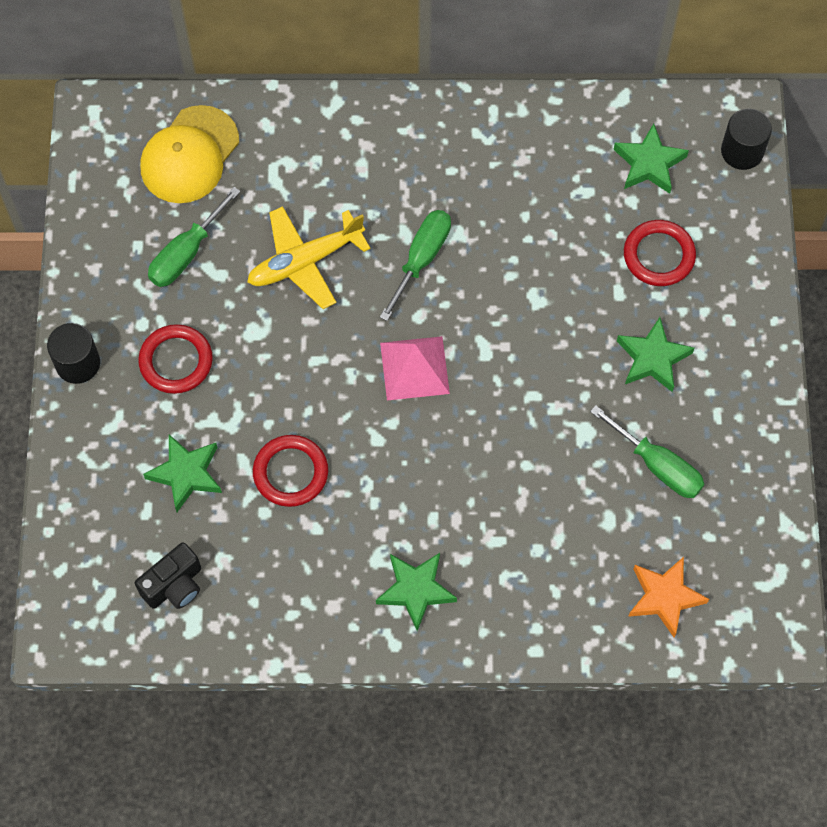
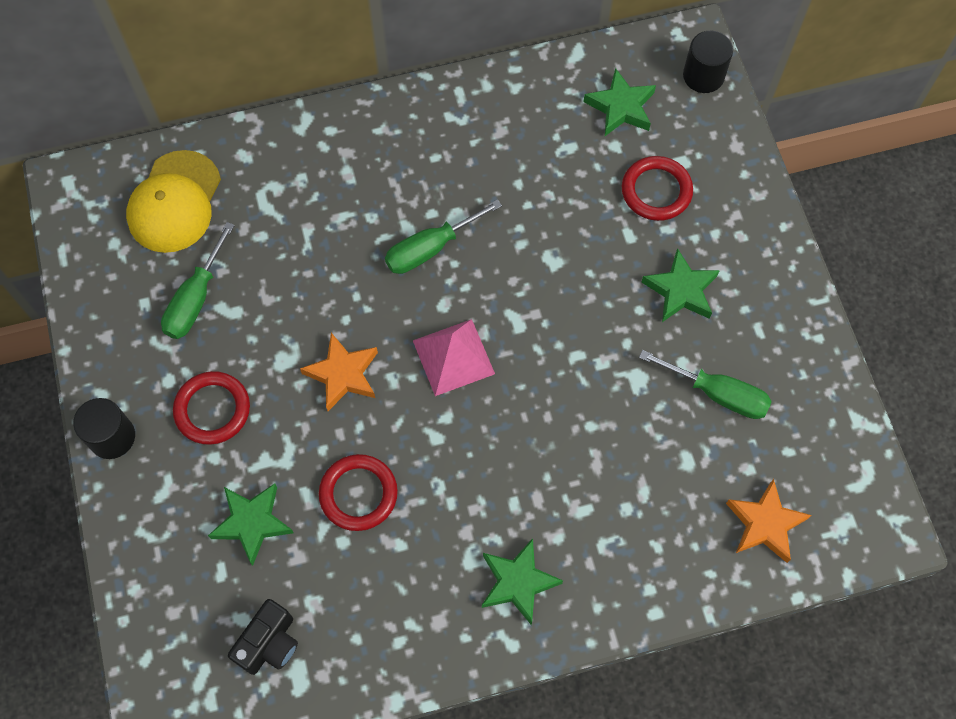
camera: 15 degrees left, 0 degrees up
yellow plane [247,206,370,309] -> none
green screwdriver [380,210,451,321] -> green screwdriver turned 135 degrees counterclockwise [385,199,502,274]
none -> orange star [300,333,378,411]

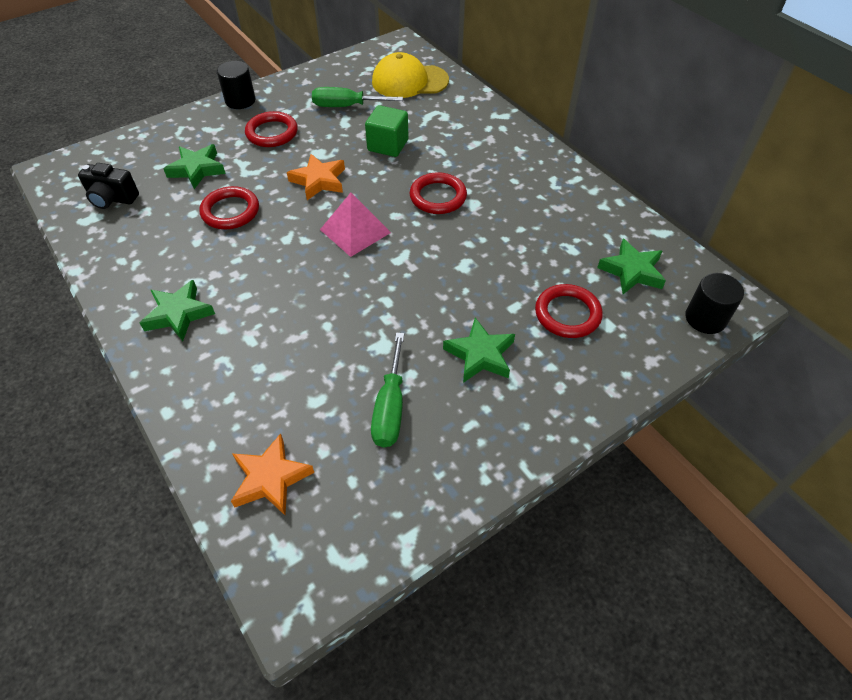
camera: 70 degrees right, 15 degrees down
green screwdriver [385,199,502,274] -> red ring [410,172,467,214]
none -> green cube [365,105,409,157]

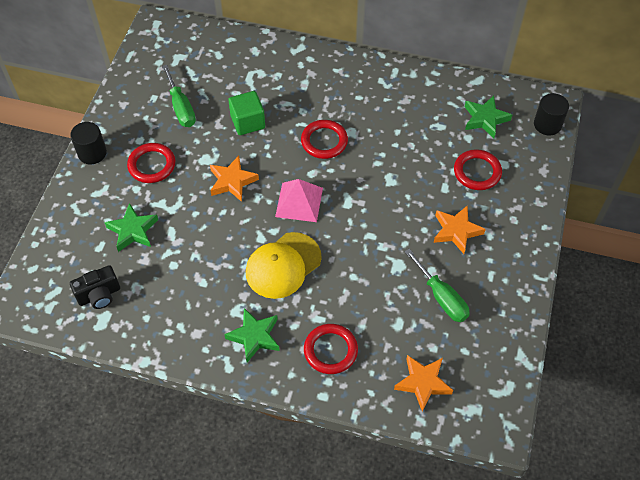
camera: 40 degrees left, 5 degrees up
red ring [199,186,259,229] -> red ring moved to [304,324,358,374]
green screwdriver [312,87,403,107] -> green screwdriver turned 75 degrees counterclockwise [162,65,196,127]
yellow cap [372,52,449,98] -> yellow cap moved to [246,232,322,299]
green star [443,318,515,383] -> orange star [434,205,486,254]

